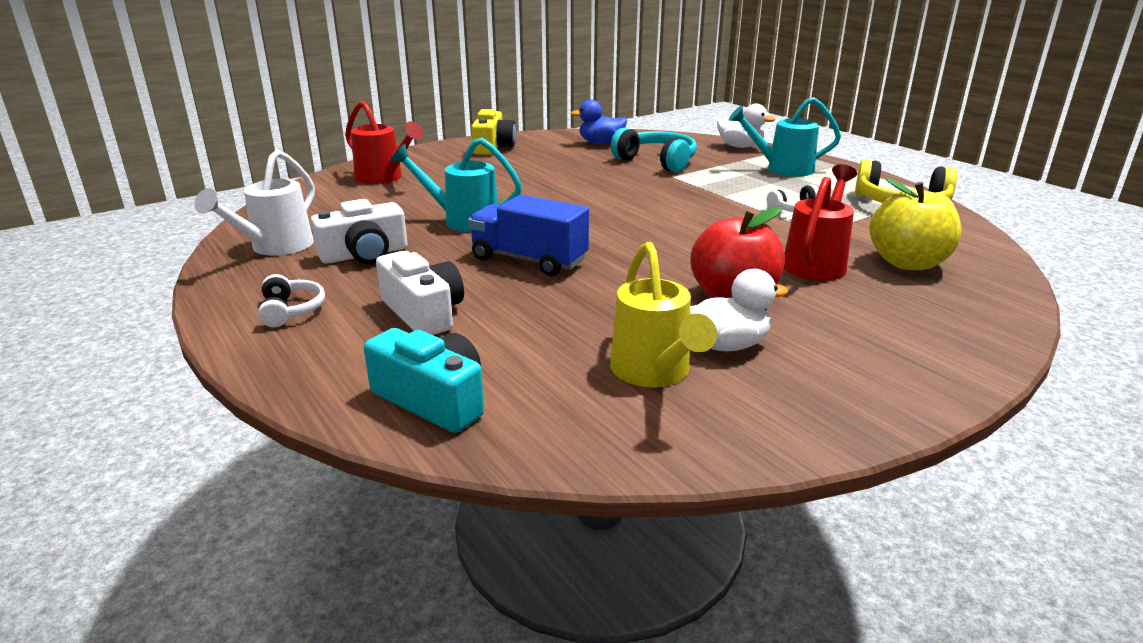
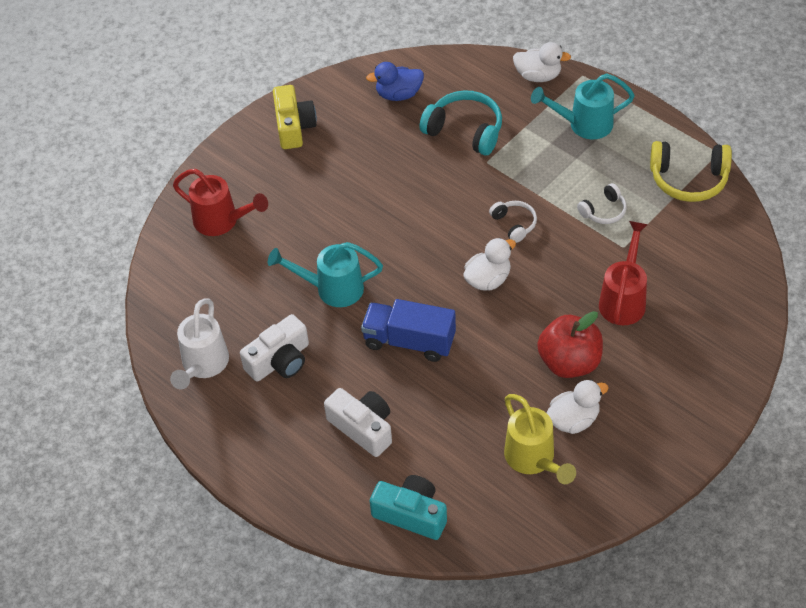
camera: 10 degrees left, 25 degrees up
white headphones [258,274,325,327] -> white headphones moved to [489,201,537,243]
yellow apple [869,178,961,270] -> none
none -> white duck [463,238,516,291]

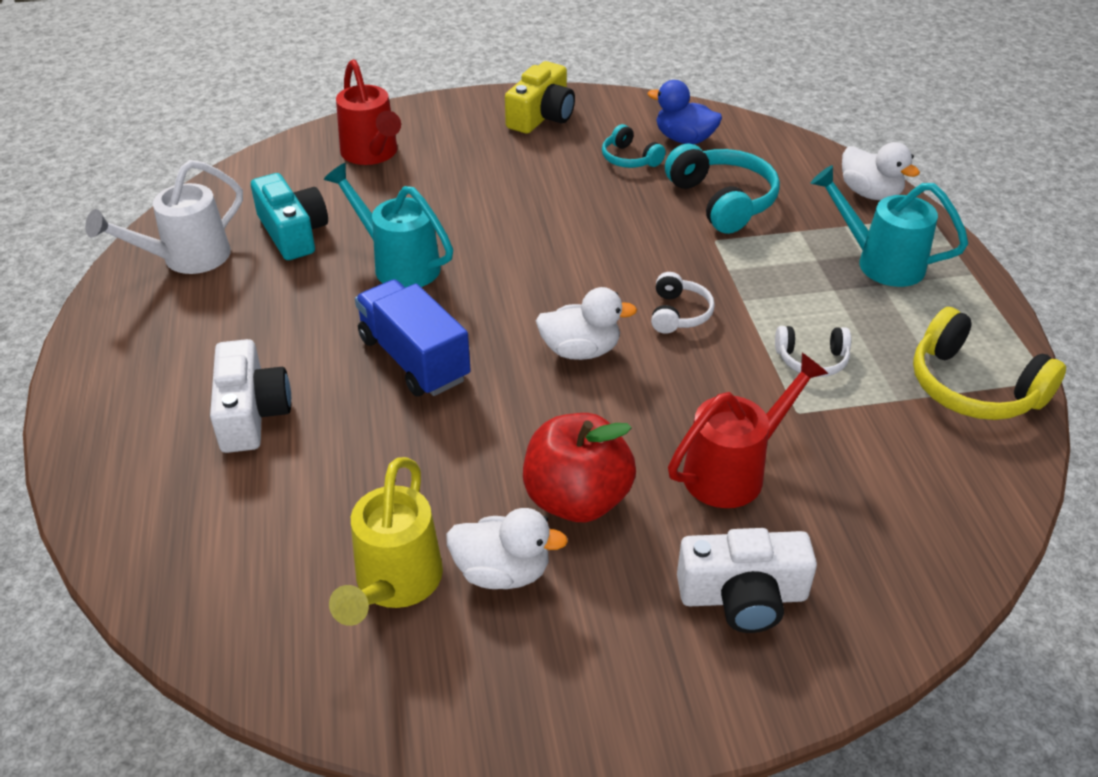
camera: 35 degrees right, 10 degrees down
white camera [240,314,309,382] -> white camera moved to [677,528,817,633]
turquoise camera [370,475,447,540] -> turquoise camera moved to [251,173,328,260]
none -> turquoise headphones [602,124,665,168]

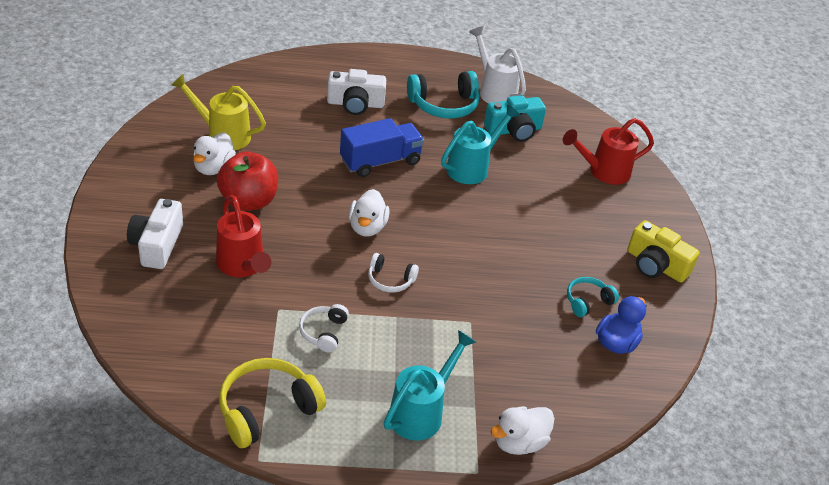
camera: 95 degrees right, 0 degrees up
turquoise headphones [665,143,780,234] -> turquoise headphones moved to [407,71,479,118]

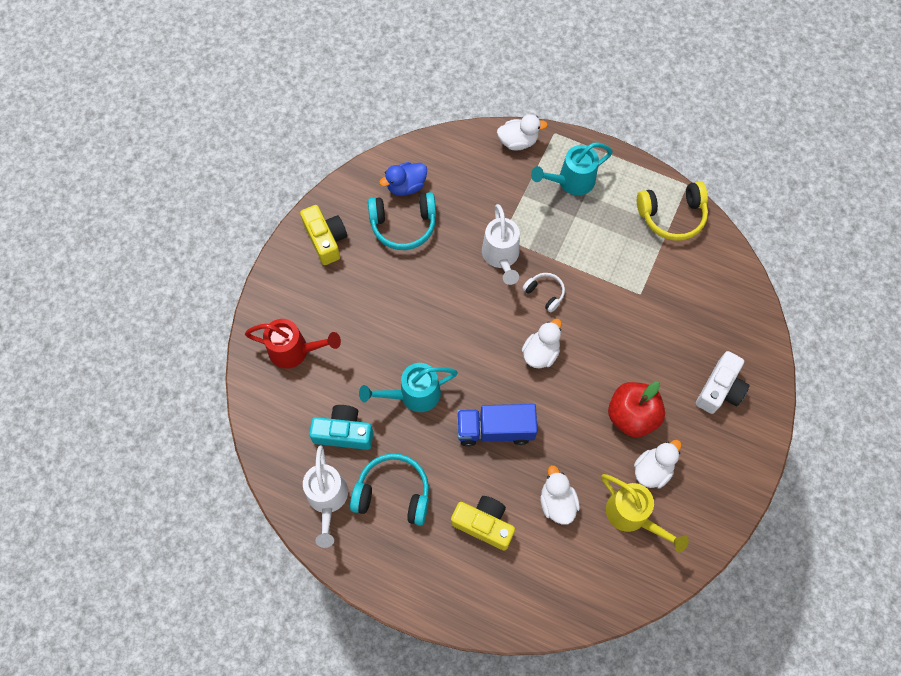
camera: 150 degrees left, 25 degrees up
red watering can [216,195,271,277] -> none
white headphones [299,304,349,352] -> none
white camera [327,69,386,115] -> yellow camera [451,496,515,551]
turquoise headphones [567,277,619,317] -> turquoise headphones [368,192,436,250], size x1.78
none -> white watering can [482,204,520,285]
none -> white duck [540,465,580,525]

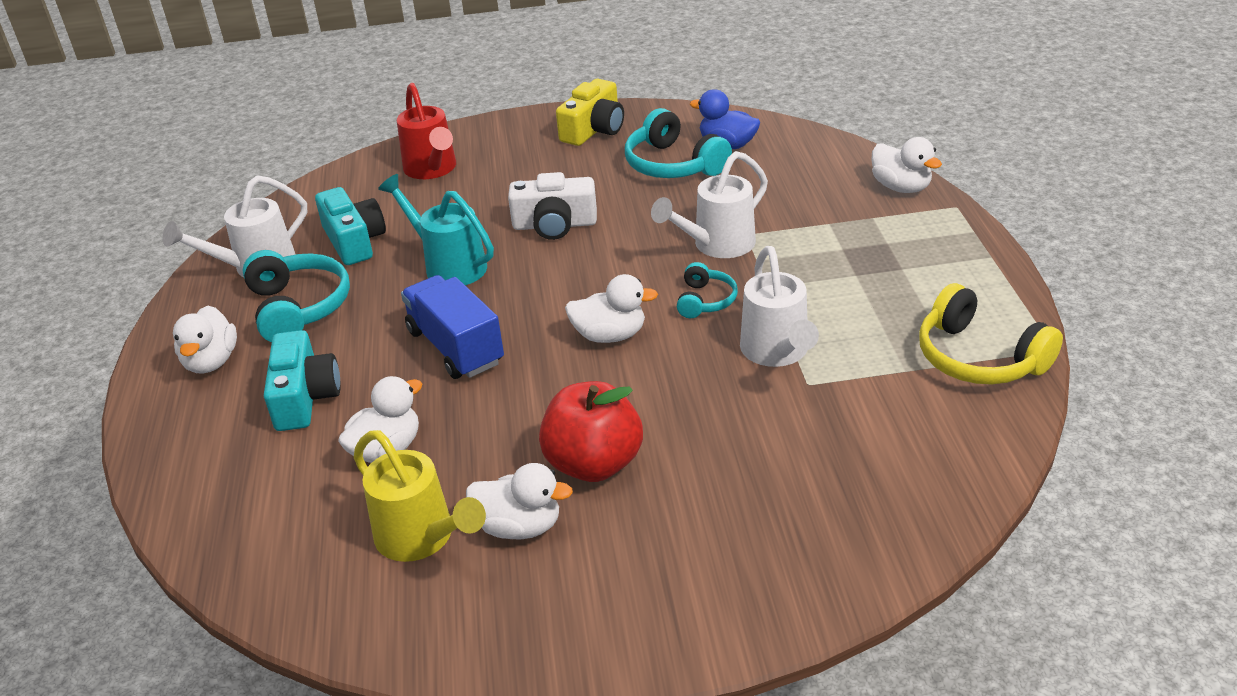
camera: 60 degrees right, 30 degrees down
yellow camera [451,496,515,551] -> turquoise camera [264,330,341,431]
white headphones [522,273,565,313] -> turquoise headphones [677,262,738,318]
turquoise watering can [531,143,613,195] -> none
yellow watering can [601,474,689,553] -> yellow watering can turned 60 degrees counterclockwise [354,430,486,562]
white camera [696,351,750,414] -> white camera moved to [508,172,597,240]
none -> white duck [173,306,237,374]
none -> white watering can [740,246,819,367]

